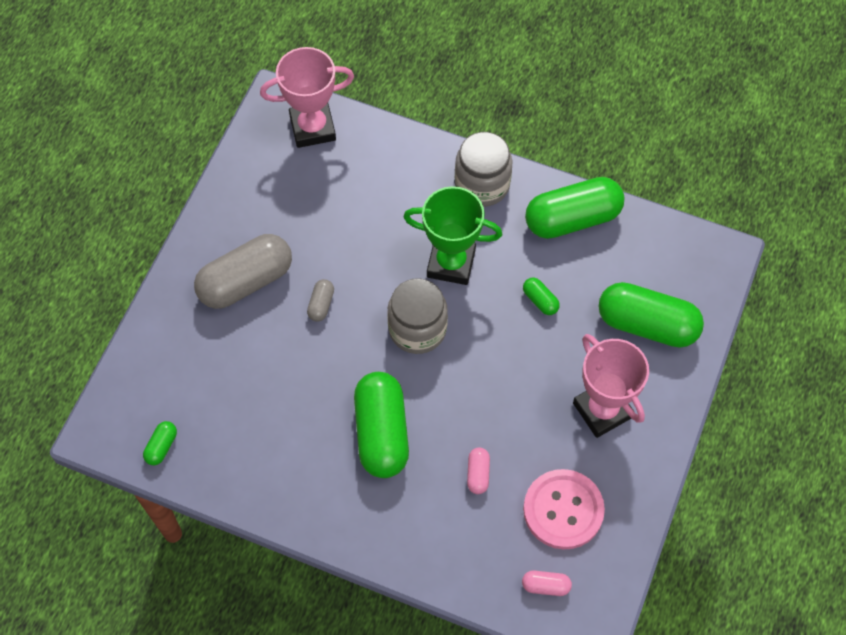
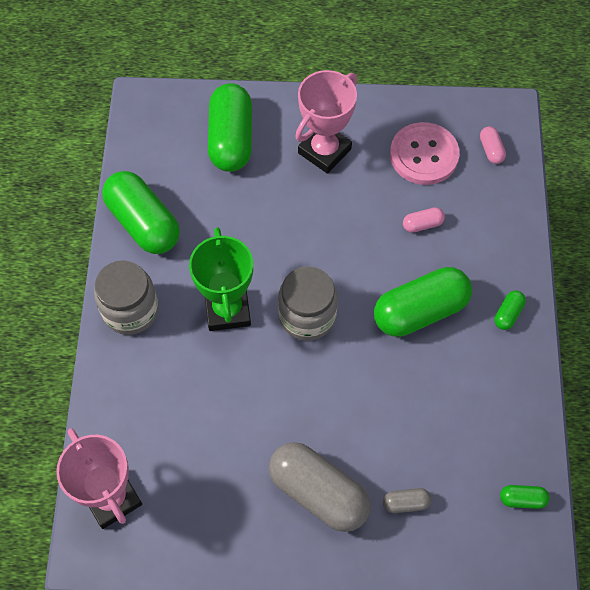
camera: 110 degrees left, 0 degrees up
grey capsule [307,279,334,321] -> grey capsule moved to [383,488,432,513]
green capsule [523,278,560,315] -> green capsule moved to [494,290,526,330]

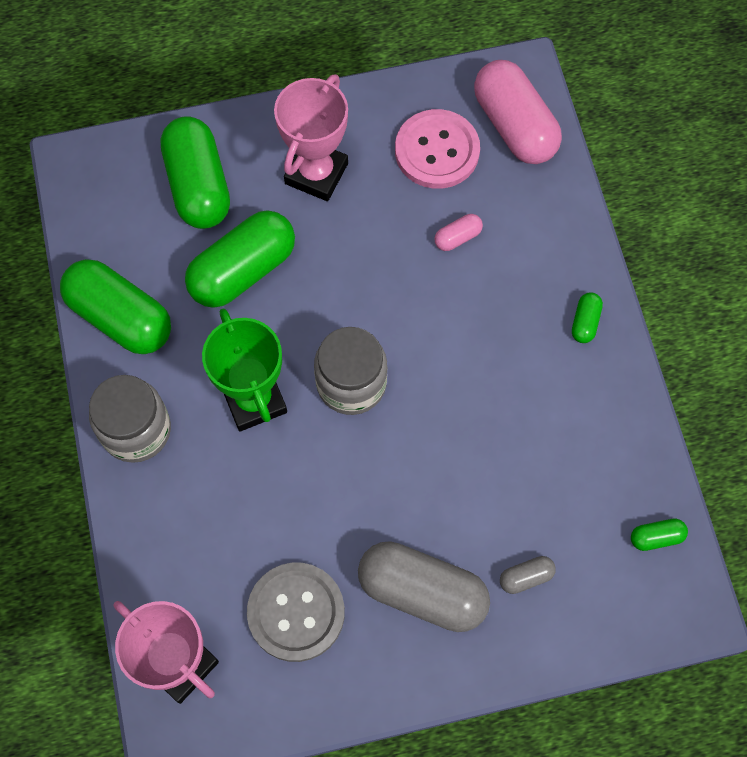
camera: 15 degrees left, 5 degrees up
green capsule [374,267,472,337] -> green capsule moved to [185,210,295,308]
pink capsule [480,126,506,164] -> pink capsule [474,60,562,164], size x2.31
none -> grey button [247,563,345,662]

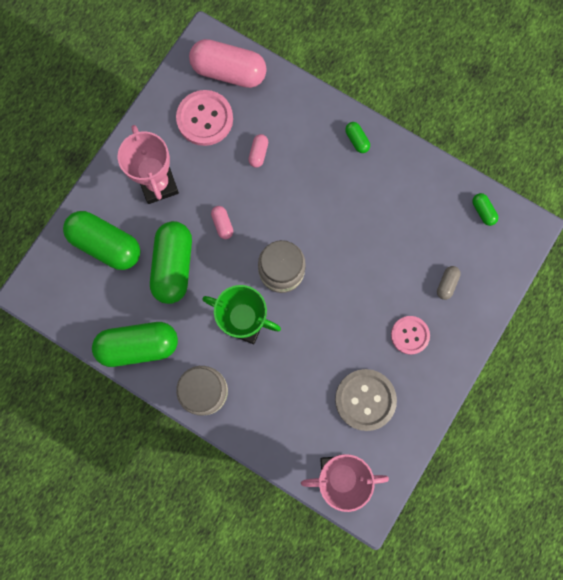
camera: 45 degrees left, 10 degrees up
grey capsule [358,541,490,632] -> pink button [391,316,430,355]
green capsule [631,518,688,551] -> green capsule turned 60 degrees counterclockwise [472,193,498,226]
none -> pink capsule [211,206,233,239]

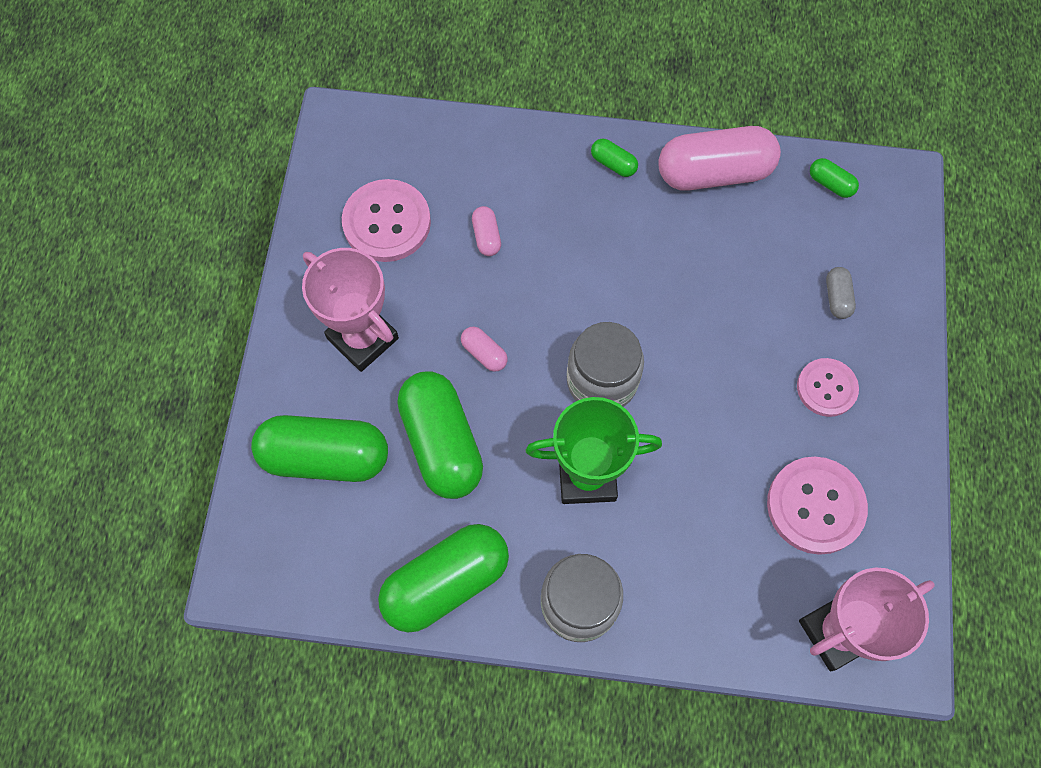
camera: 25 degrees left, 10 degrees down
pink capsule [189,39,267,88] -> pink capsule moved to [658,126,781,191]
grey button [335,369,397,431] -> pink button [767,457,868,555]

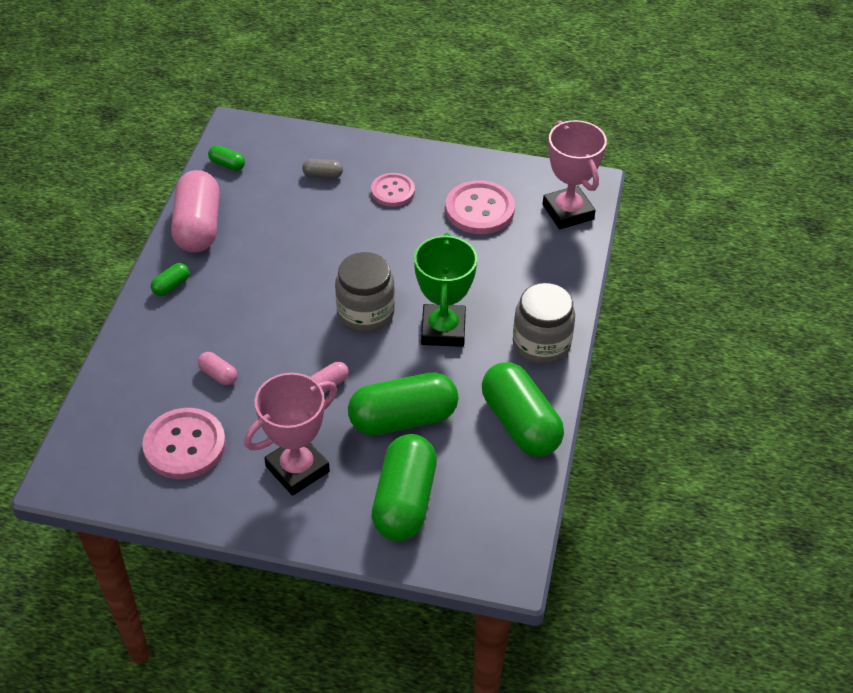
camera: 85 degrees left, 20 degrees down
pink capsule [472,206,501,256] -> pink capsule turned 45 degrees clockwise [198,352,237,386]
green capsule [810,158,859,198] -> green capsule turned 75 degrees clockwise [208,145,245,171]

